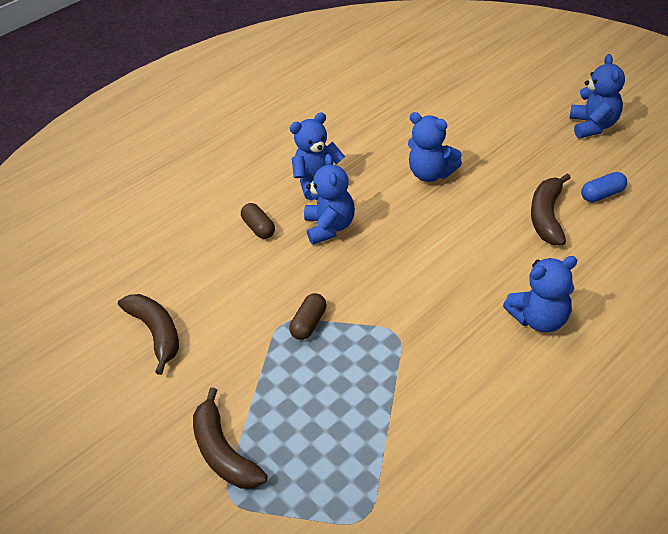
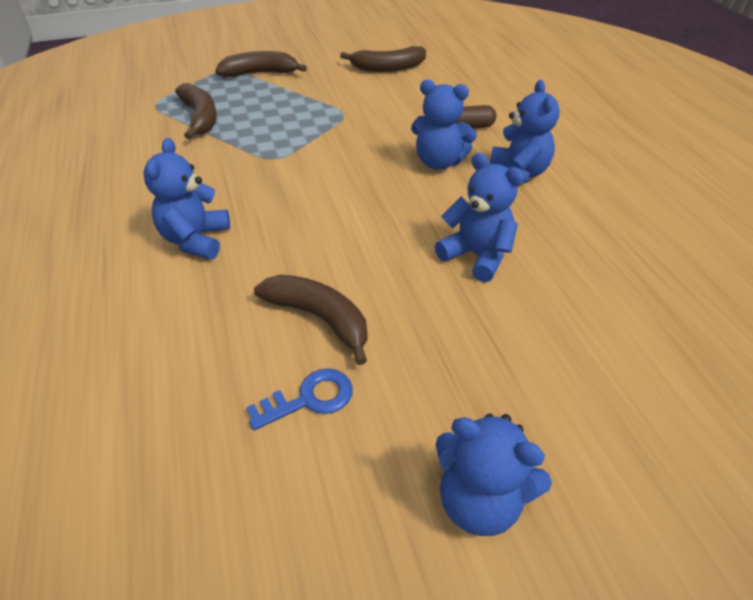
camera: 110 degrees right, 0 degrees up
brown capsule [289,293,326,340] -> none
blue teddy bear [408,112,462,182] -> blue teddy bear turned 75 degrees clockwise [435,153,524,282]
blue capsule [581,172,627,202] -> blue key [246,368,353,430]
none -> brown banana [175,83,217,139]

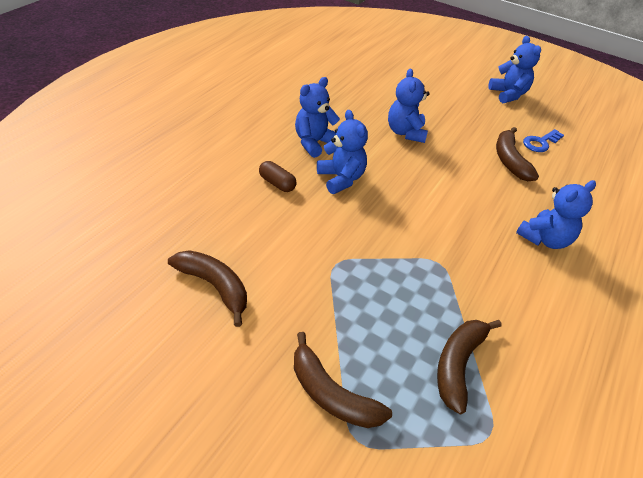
camera: 135 degrees left, 0 degrees up
blue key [246,368,353,430] -> blue key turned 60 degrees counterclockwise [523,129,564,152]

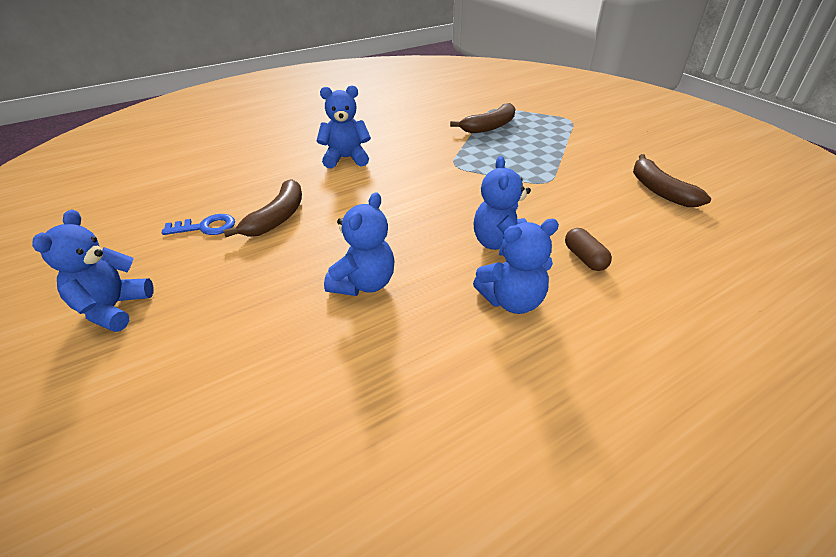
camera: 150 degrees left, 5 degrees down
brown banana [294,332,392,428] -> none

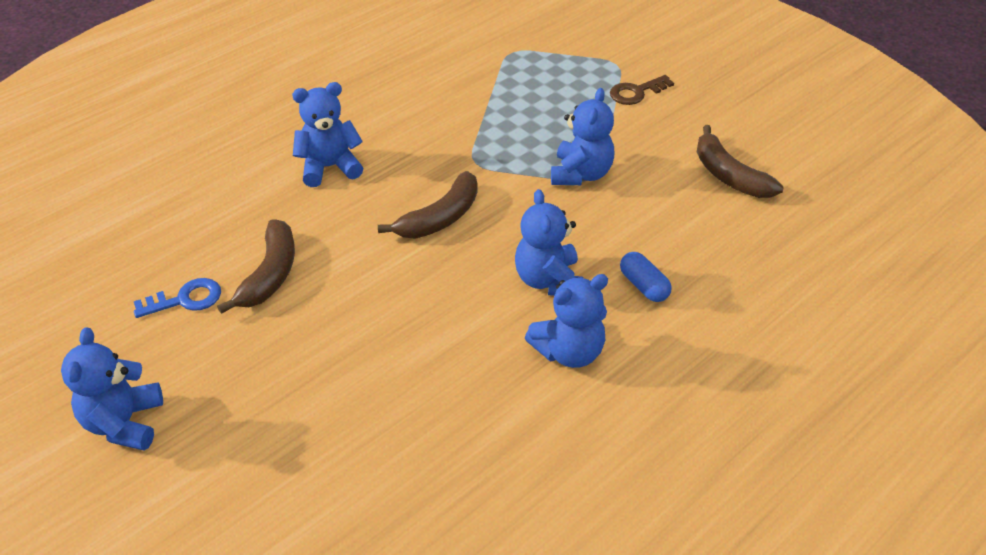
camera: 10 degrees left, 5 degrees up
blue teddy bear [324,192,395,296] -> blue teddy bear moved to [551,88,614,185]
brown banana [450,103,515,133] -> brown banana moved to [378,171,478,239]
brown capsule [565,228,612,271] -> blue capsule [620,252,672,302]
none -> brown key [610,75,674,105]

